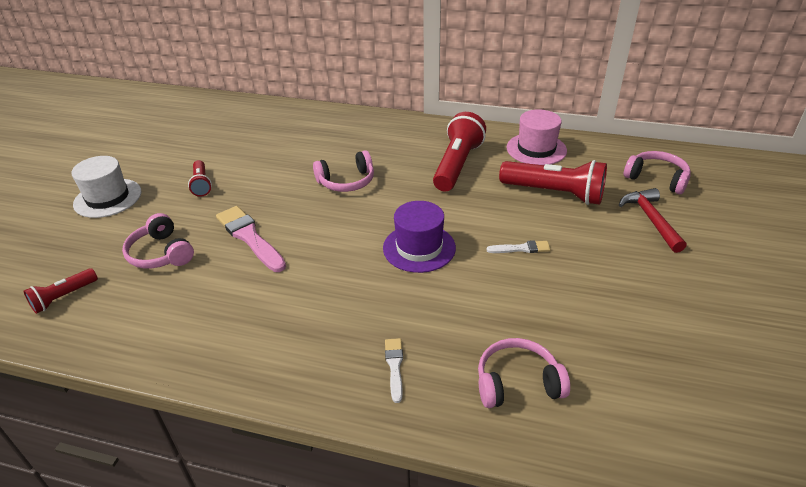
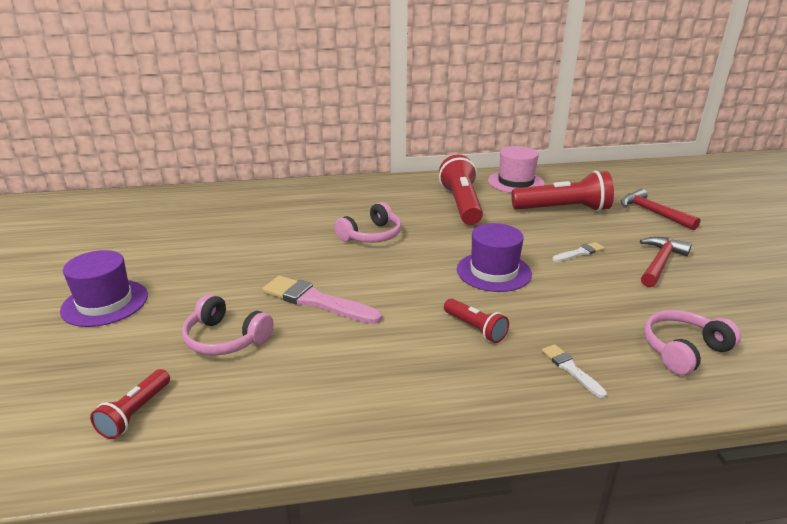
camera: 25 degrees left, 10 degrees down
white hat [71,156,141,218] -> purple hat [60,250,148,327]
red flashlight [188,160,212,197] -> red flashlight moved to [444,298,509,343]
pink headphones [624,151,691,194] -> none
none -> red hammer [640,237,692,287]

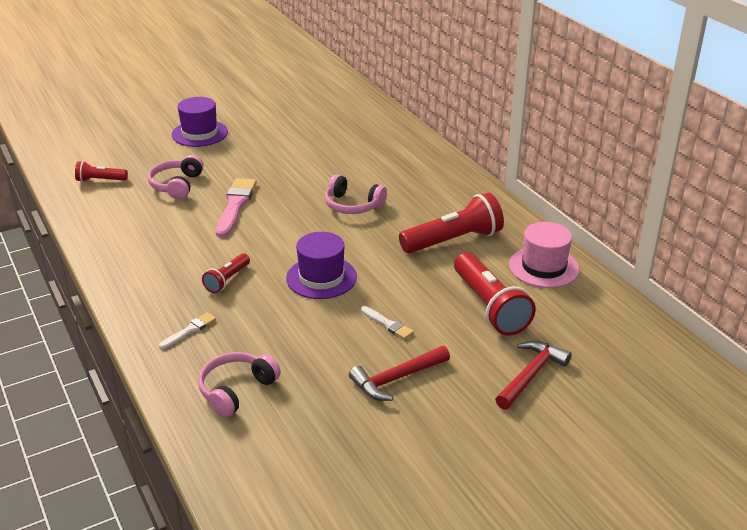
camera: 70 degrees right, 5 degrees up
red hammer [640,237,692,287] -> red hammer turned 135 degrees clockwise [349,346,450,401]
pink headphones [644,310,741,375] -> pink headphones turned 90 degrees counterclockwise [198,352,281,418]

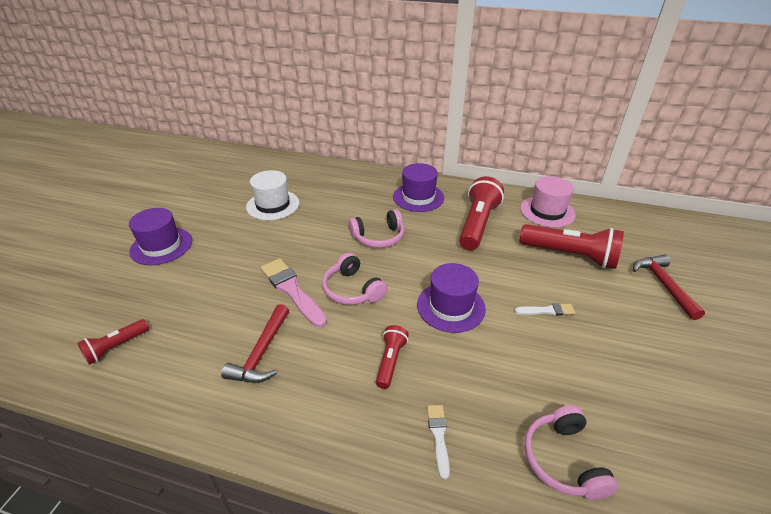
camera: 45 degrees left, 5 degrees up
pink headphones [148,155,204,199] -> pink headphones moved to [322,253,387,305]
red flashlight [202,253,250,293] -> red flashlight turned 150 degrees counterclockwise [376,325,409,389]
red hammer [349,346,450,401] -> red hammer moved to [221,304,289,383]
none -> white hat [246,170,299,220]
none -> purple hat [393,163,444,212]

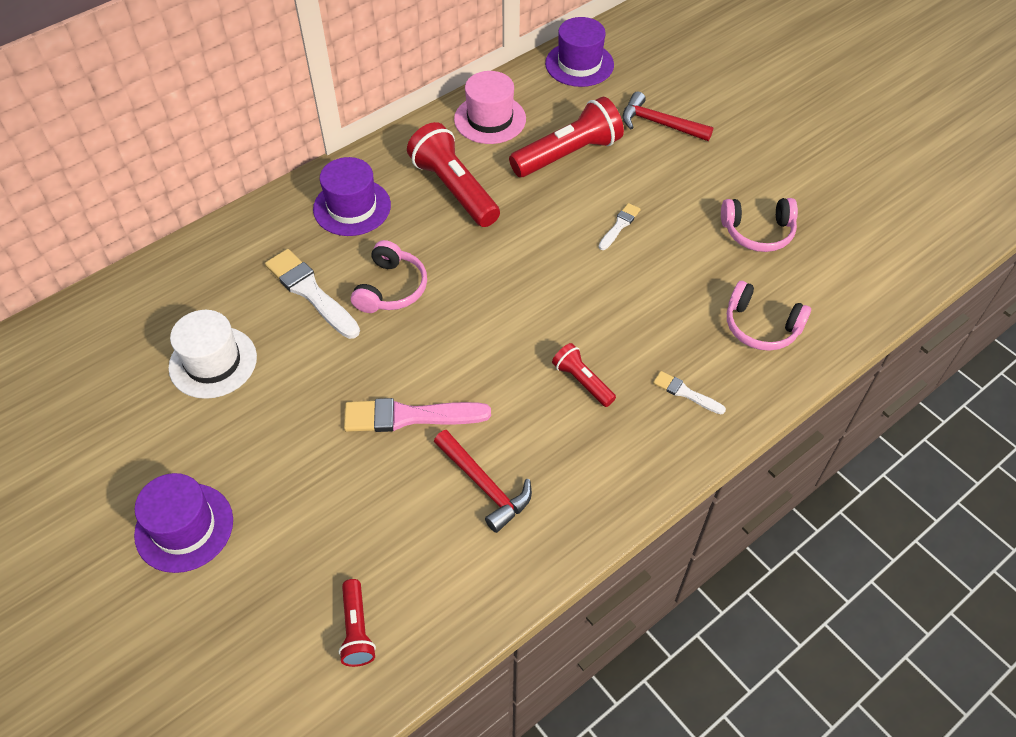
camera: 55 degrees left, 15 degrees up
pink headphones [322,253,387,305] -> pink headphones moved to [721,198,798,252]
purple hat [417,263,486,333] -> purple hat moved to [545,17,614,87]
none -> white brush [265,249,360,339]

